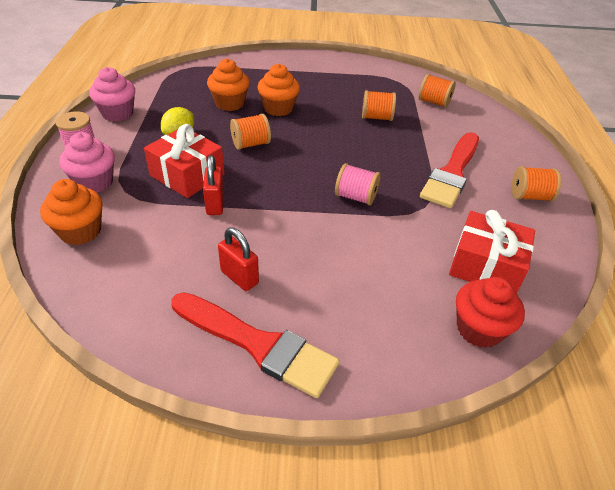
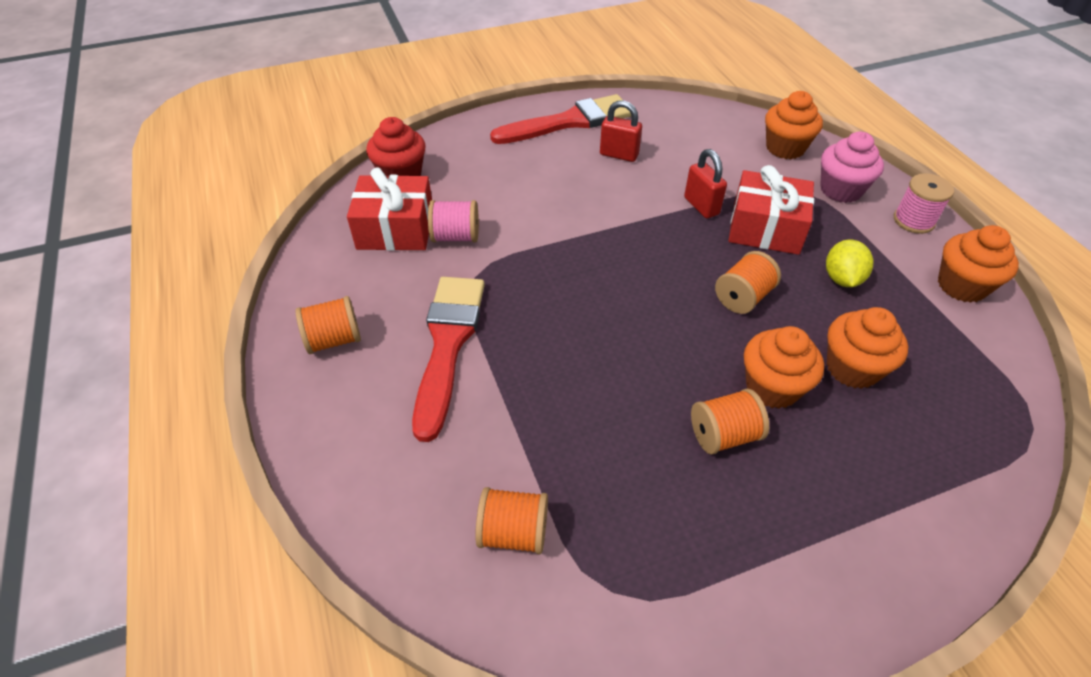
camera: 160 degrees right, 5 degrees up
pink cupcake [89,67,135,121] -> orange cupcake [938,225,1019,303]
red brush [171,292,339,398] -> red brush turned 150 degrees clockwise [490,94,631,144]
pink spool [335,163,381,205] -> pink spool moved to [428,200,479,242]
orange spool [362,90,396,121] -> orange spool moved to [691,388,769,454]

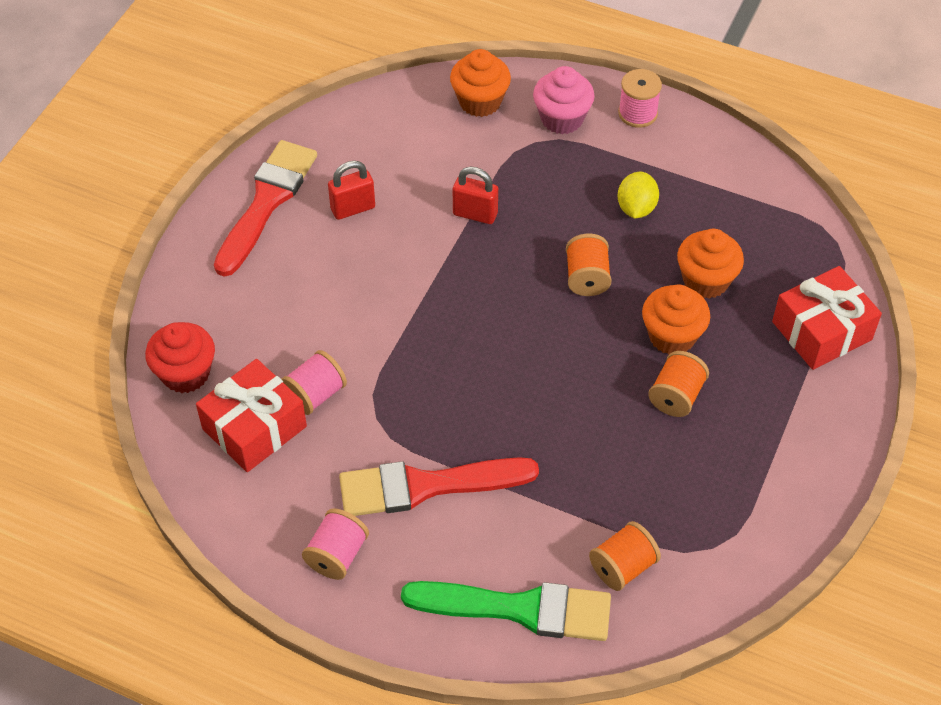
camera: 45 degrees left, 5 degrees up
orange spool [296,296,361,354] -> pink spool [302,509,369,580]
red brush [412,277,485,442] -> red brush turned 60 degrees counterclockwise [339,457,539,516]
red gift [728,165,814,255] -> red gift moved to [772,266,882,370]
yellow lemon [826,240,874,287] -> yellow lemon turned 45 degrees clockwise [617,172,659,219]
orange cupcake [938,225,1019,303] -> none
none -> green brush [401,581,611,641]

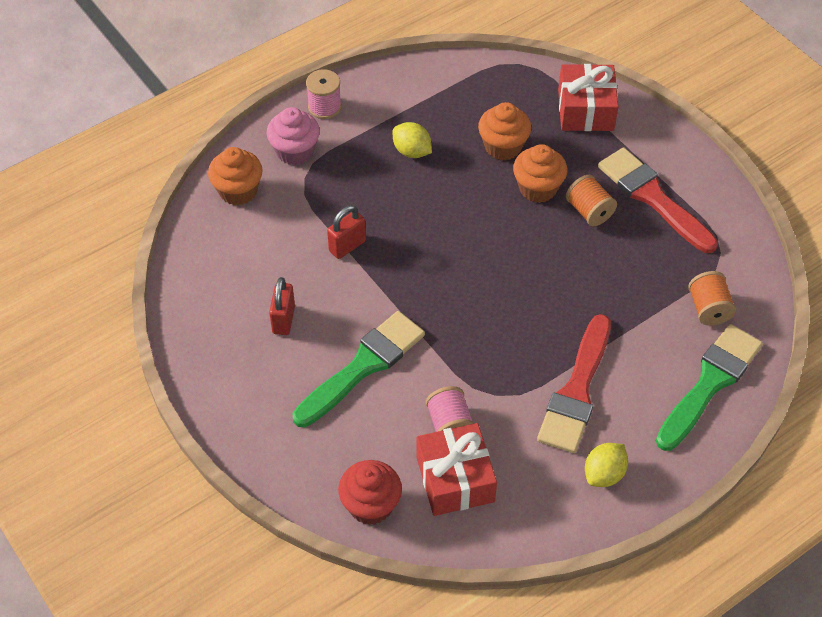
camera: 60 degrees left, 0 degrees up
red brush [214,140,317,277] -> red brush moved to [598,148,718,253]
pink spool [302,509,369,580] -> yellow lemon [585,443,628,487]
orange spool [566,234,612,296] -> none
none -> green brush [292,311,425,427]

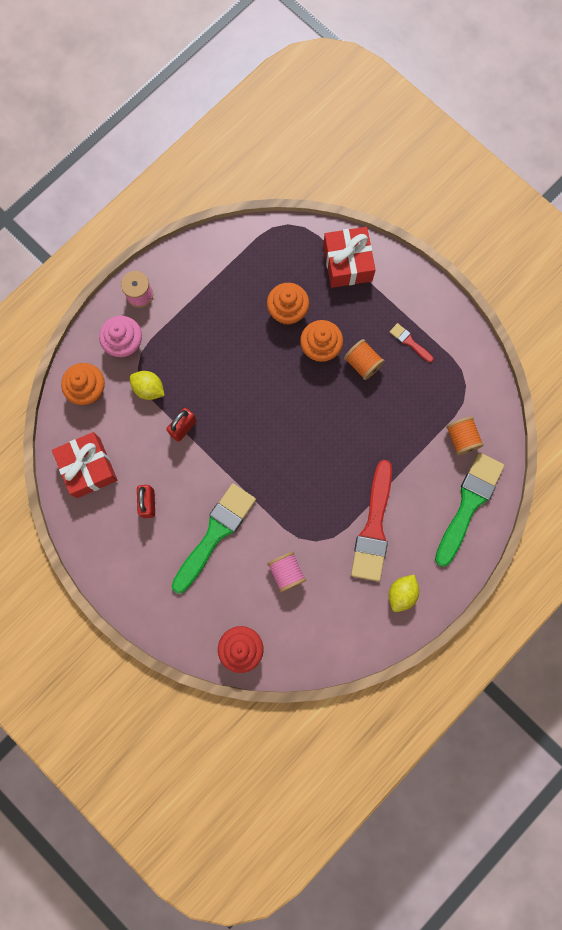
camera: 10 degrees left, 25 degrees up
yellow lemon [393,122,432,158] -> yellow lemon moved to [130,371,165,400]
red gift [416,423,497,516] -> red gift moved to [52,432,118,498]
red brush [598,148,718,253] -> red brush [390,323,434,363], size x0.45

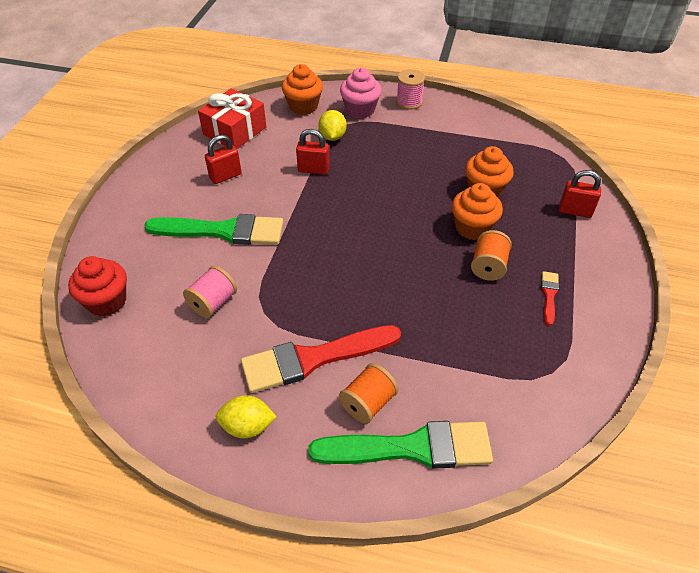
camera: 60 degrees right, 30 degrees down
red gift [323,227,376,288] -> red padlock [559,170,601,218]
orange spool [446,416,484,455] -> orange spool moved to [339,363,398,424]

